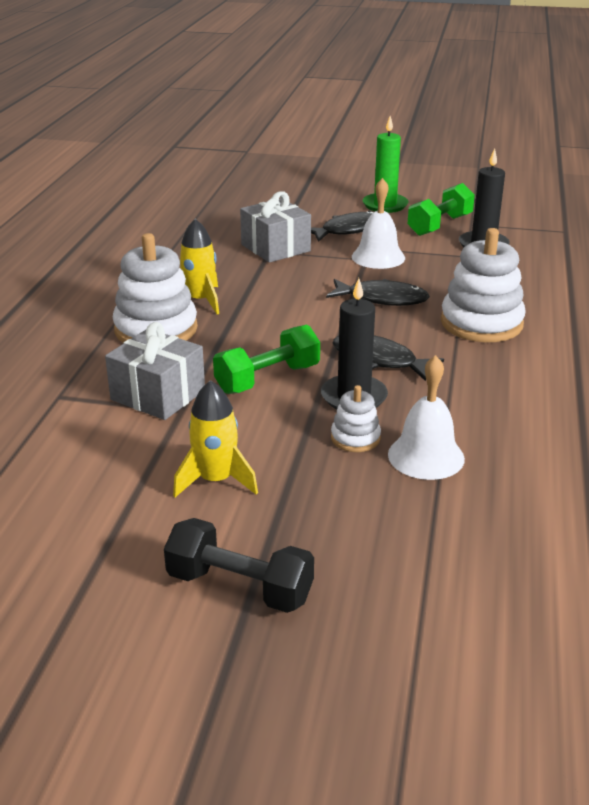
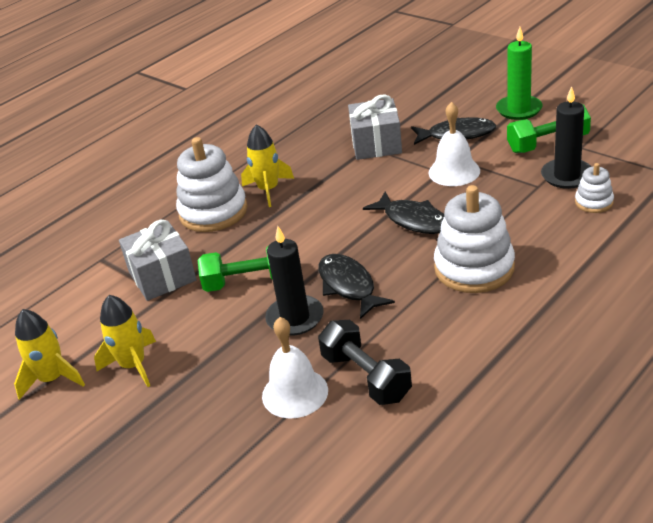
camera: 35 degrees right, 5 degrees up
black dumbbell [164,518,314,613] -> black dumbbell moved to [318,320,412,405]
white stacking toy [331,385,381,452] -> white stacking toy moved to [575,163,614,213]
none -> yellow rocket [14,309,85,400]

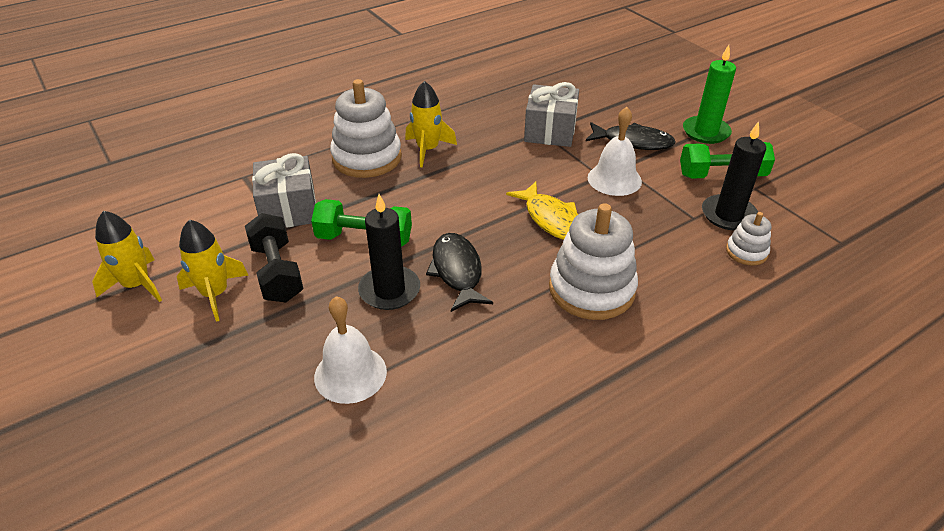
camera: 10 degrees right, 5 degrees up
black dumbbell [318,320,412,405] -> black dumbbell moved to [245,213,303,302]
black fish [363,192,445,234] -> yellow fish [506,182,578,240]

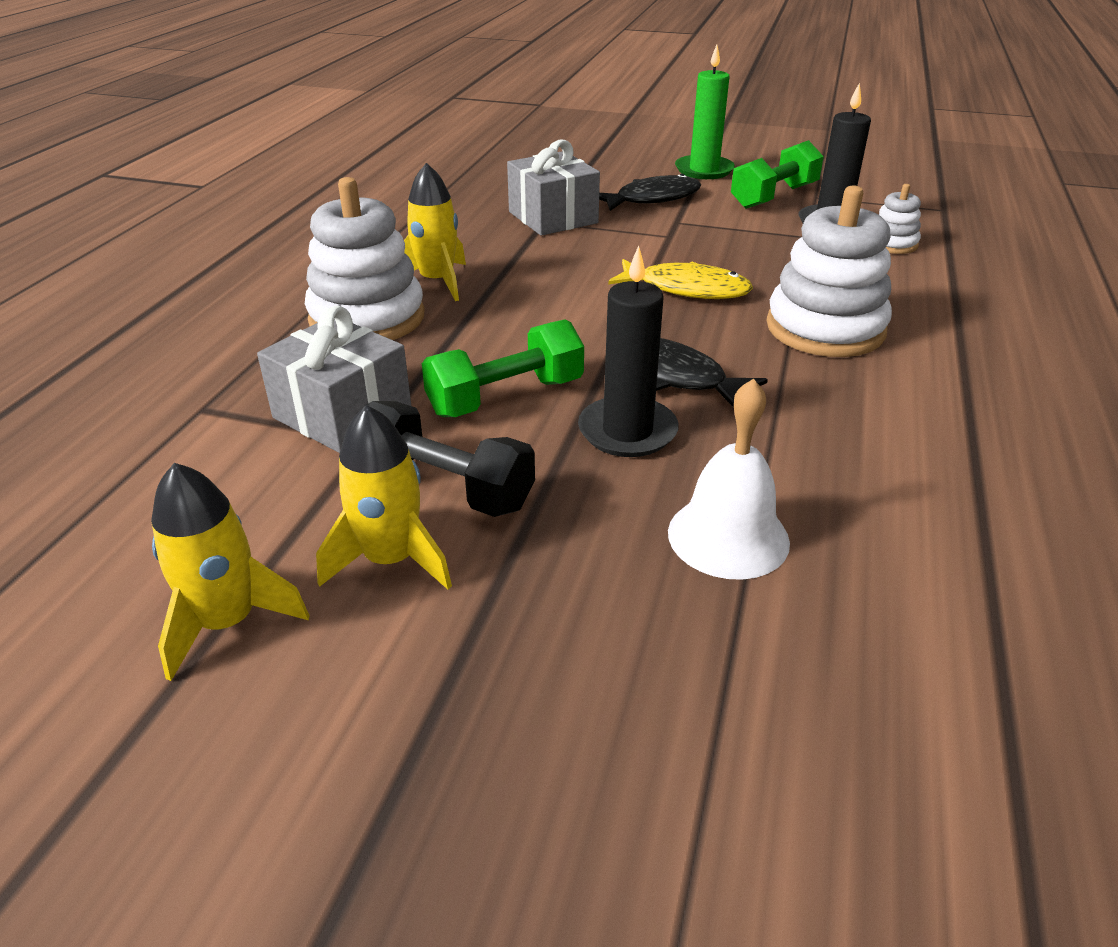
camera: 40 degrees left, 5 degrees down
white bell [588,107,642,196] -> none

